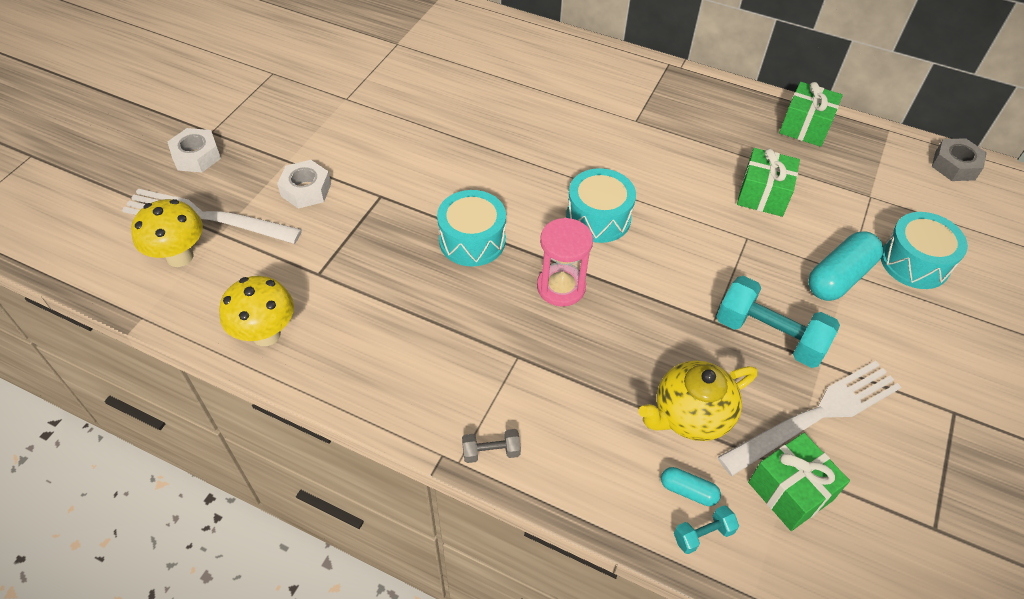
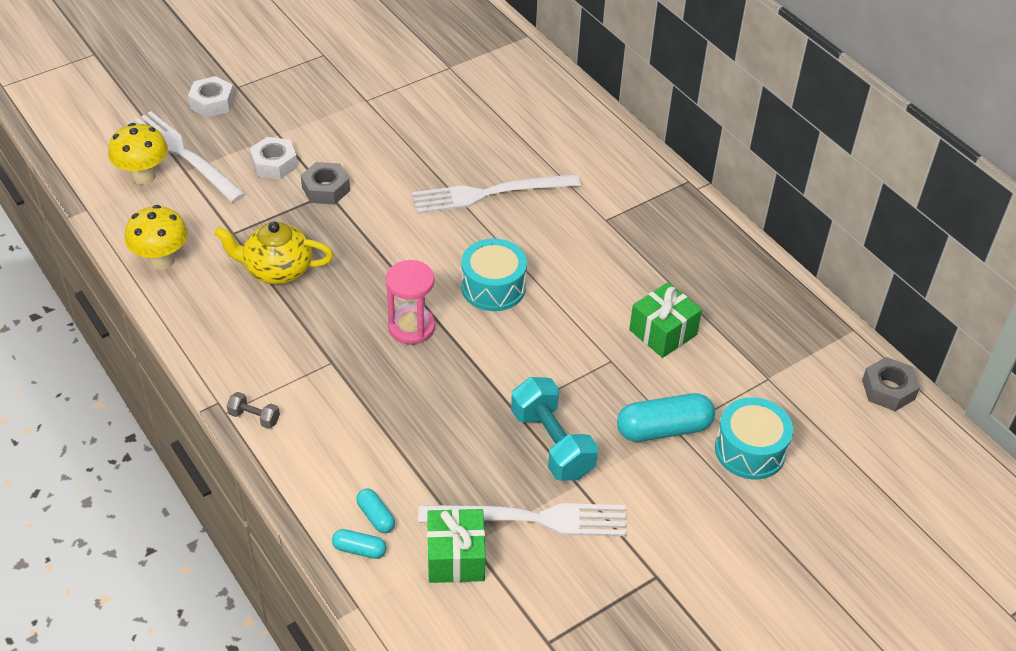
camera: 30 degrees right, 5 degrees down
turquoise drum [437,190,506,266] -> none
yellow teapot [639,361,757,441] -> yellow teapot moved to [214,221,334,284]
turquoise dumbbell [674,505,739,554] -> turquoise capsule [332,529,387,559]
green gift [779,82,843,147] -> none
none -> grey nut [301,162,350,205]
none -> white fork [412,174,581,214]

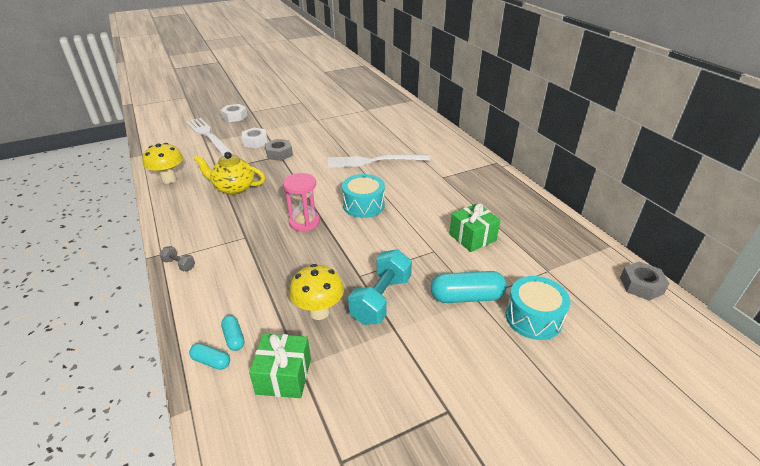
camera: 10 degrees right, 10 degrees down
yellow mushroom [108,123,168,185] -> yellow mushroom moved to [289,264,344,320]
white fork [418,503,627,536] -> none
turquoise dumbbell [511,377,598,481] -> turquoise dumbbell turned 45 degrees clockwise [348,249,412,325]

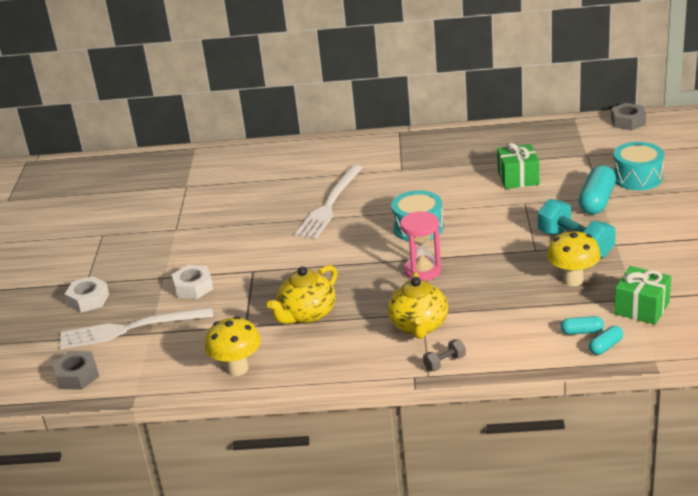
camera: 60 degrees left, 5 degrees down
grey nut [265,139,293,161] -> grey nut moved to [52,351,99,390]
none -> yellow teapot [388,272,448,339]

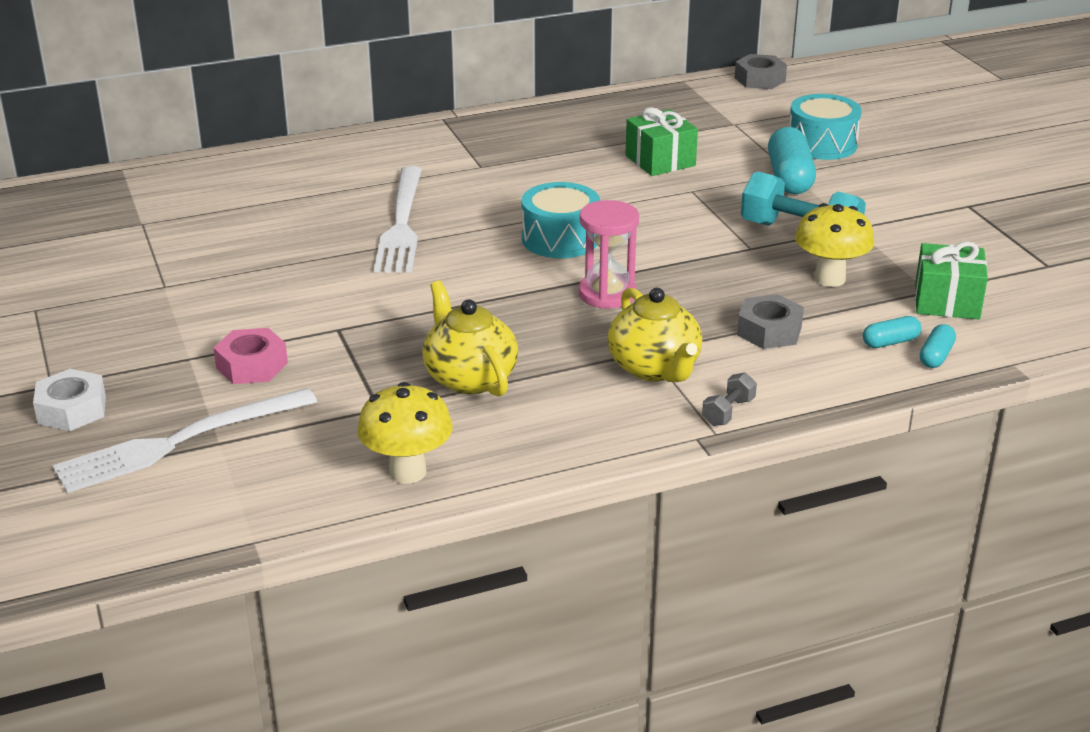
camera: 25 degrees left, 0 degrees up
grey nut [52,351,99,390] -> grey nut moved to [737,294,804,349]
white nut [172,265,213,299] -> pink nut [213,328,288,384]
yellow teapot [267,265,337,324] -> yellow teapot turned 135 degrees clockwise [422,280,518,397]

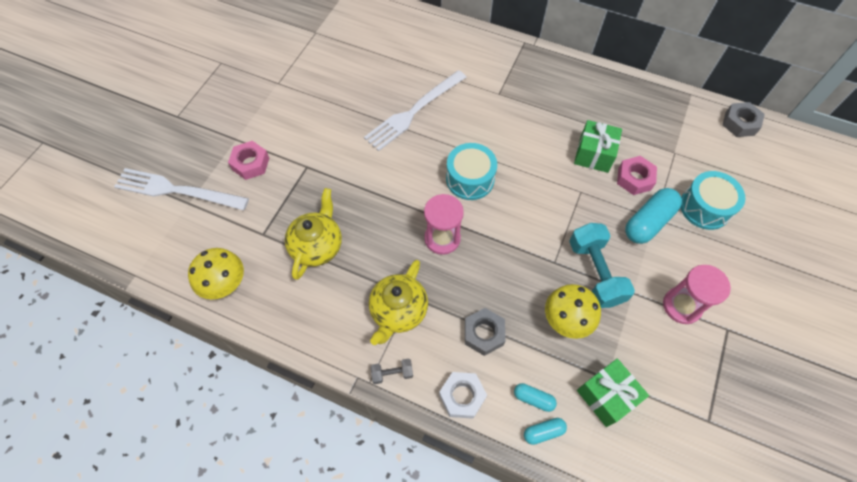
camera: 45 degrees right, 30 degrees up
white nut [33,369,106,431] -> white nut moved to [439,372,487,419]
none -> pink nut [617,156,657,195]
none -> pink hourglass [663,265,731,324]

